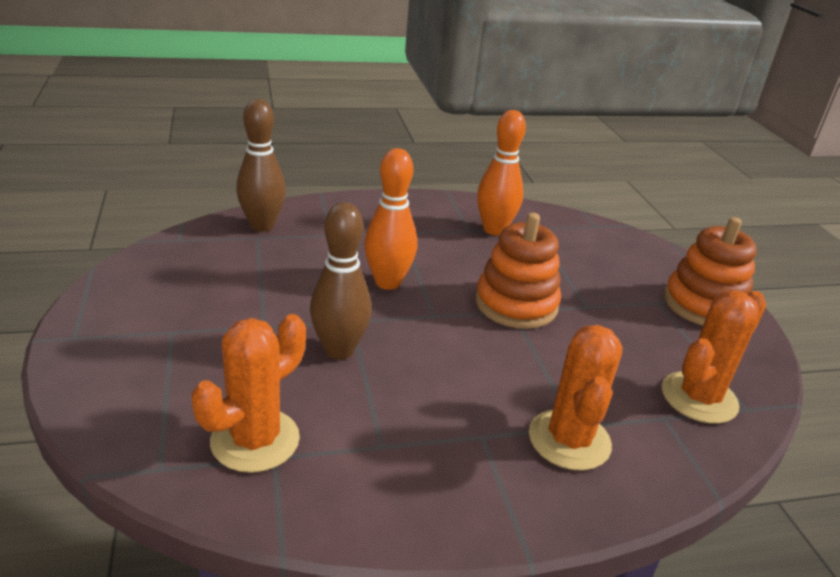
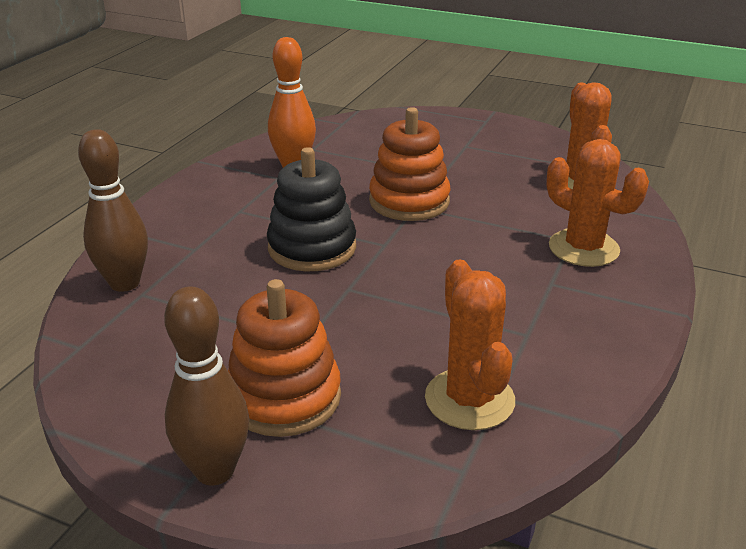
camera: 50 degrees left, 0 degrees up
brown bowling pin [310,202,372,360] -> brown bowling pin moved to [164,286,249,485]
orange bowling pin [364,148,417,290] -> black stacking toy [267,147,356,271]
orange stacking toy [664,217,757,326] -> orange stacking toy moved to [228,279,341,437]

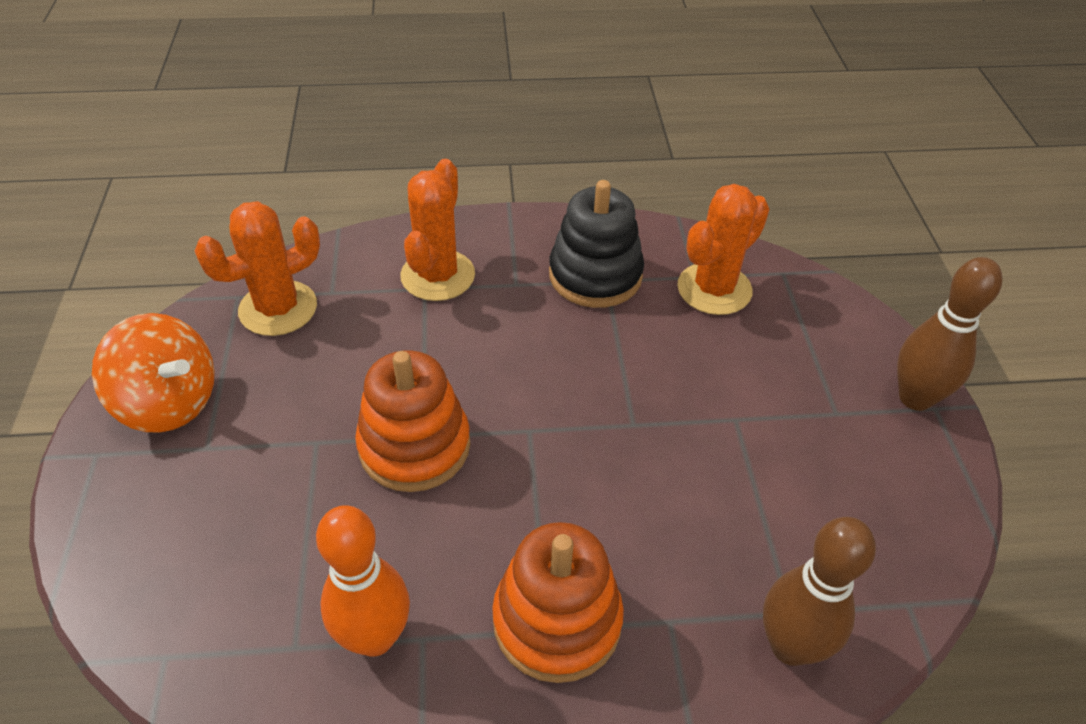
camera: 120 degrees left, 15 degrees up
orange stacking toy [228,279,341,437] -> orange stacking toy moved to [492,522,624,683]
black stacking toy [267,147,356,271] -> black stacking toy moved to [549,180,644,308]
none -> orange spinning top [92,313,215,433]

